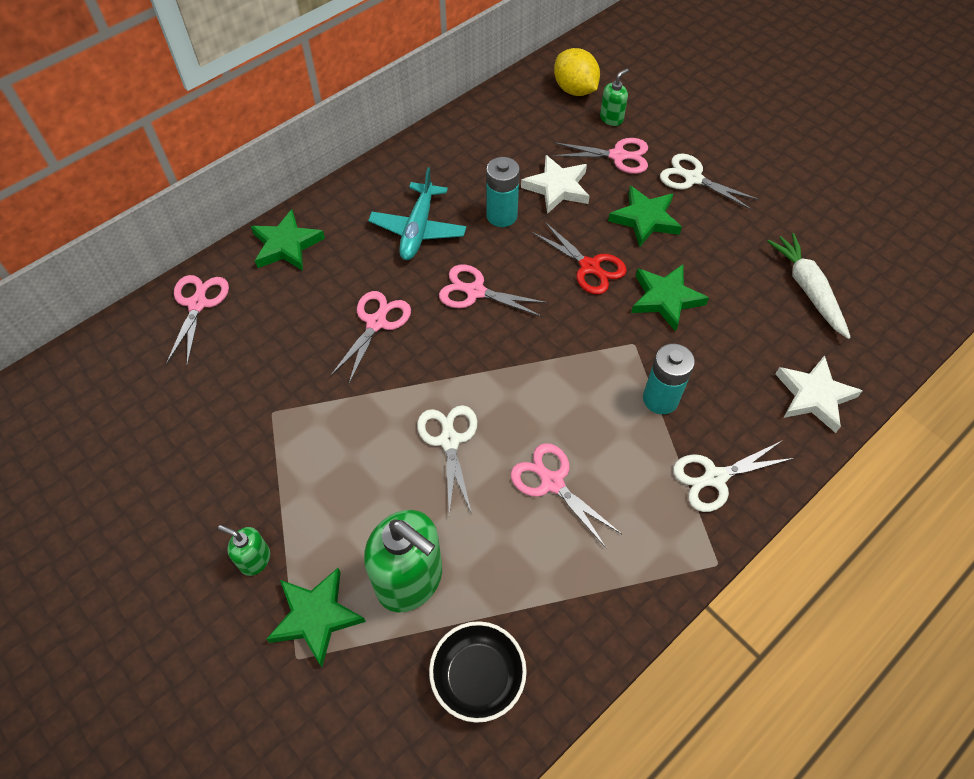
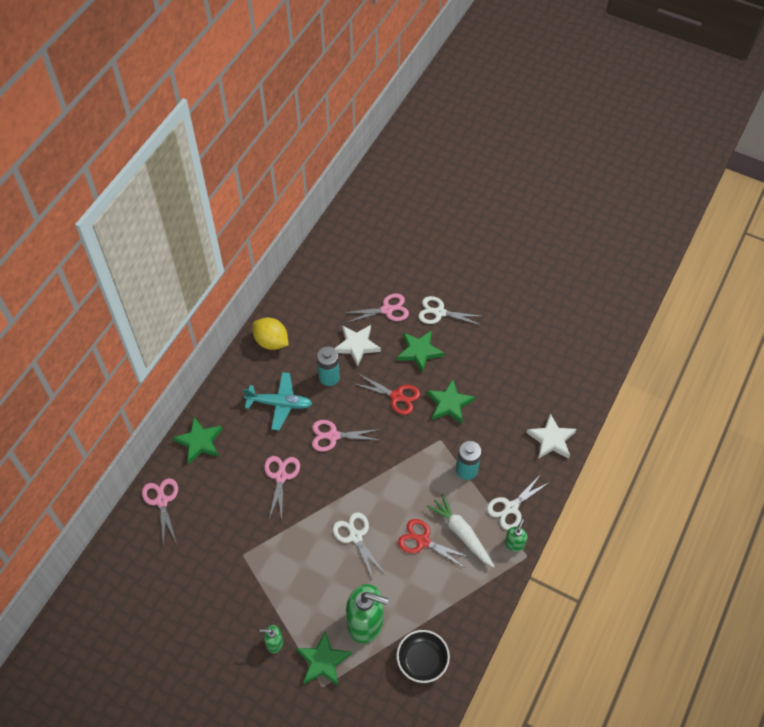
camera: 20 degrees left, 0 degrees up
turquoise plane [368,167,466,260] -> turquoise plane turned 75 degrees counterclockwise [243,372,313,430]
pink scissors [511,443,622,548] -> red scissors [398,519,471,569]
yellow lemon [554,48,600,96] -> yellow lemon moved to [252,318,288,350]
green soap dispenser [600,68,629,126] -> green soap dispenser moved to [505,519,527,552]
white carrot [767,233,851,339] -> white carrot moved to [427,494,495,568]

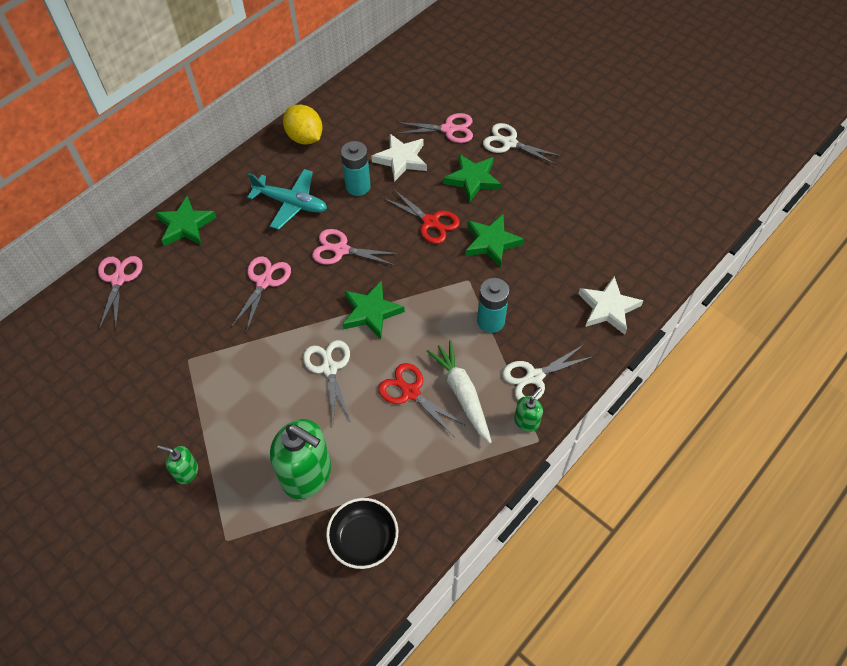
camera: 15 degrees right, 0 degrees up
green star [296,631,351,686] -> green star moved to [343,280,405,339]

